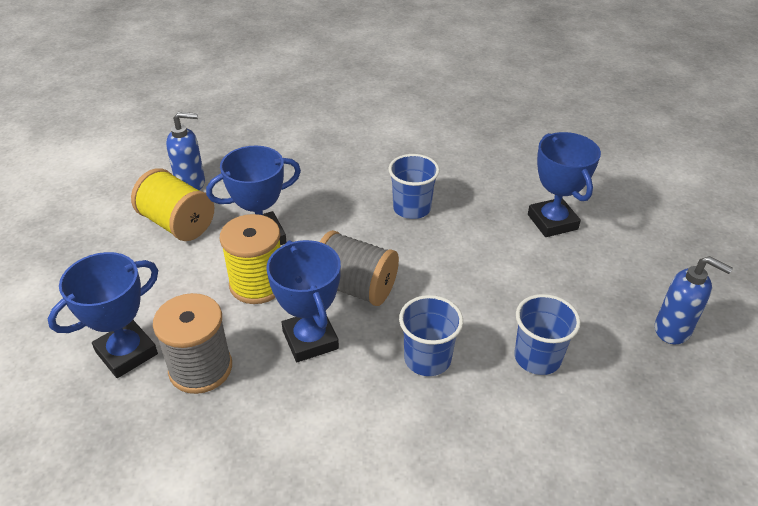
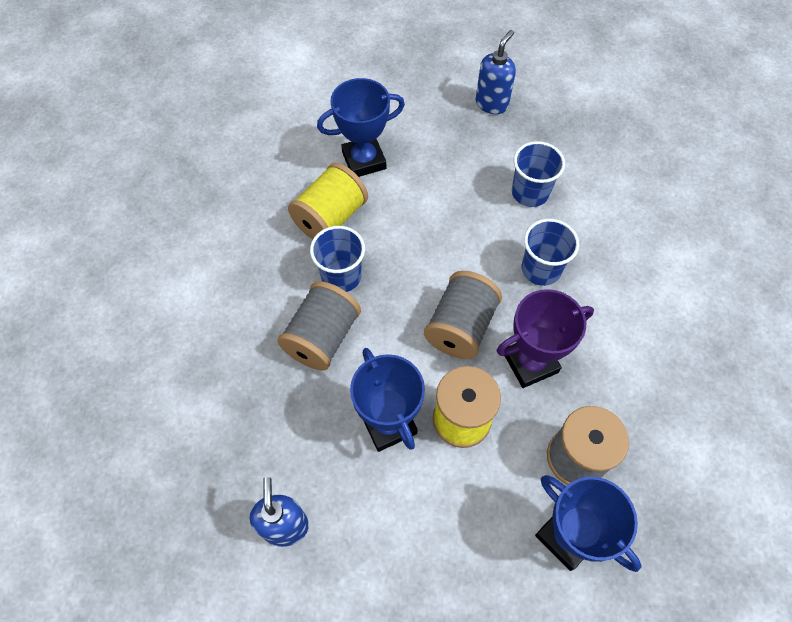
camera: 90 degrees left, 20 degrees up
yellow spool [131,168,214,241] -> yellow spool moved to [288,163,368,239]
blue trophy [266,240,341,362] -> purple trophy [497,289,594,388]
none -> grey spool [277,281,361,371]

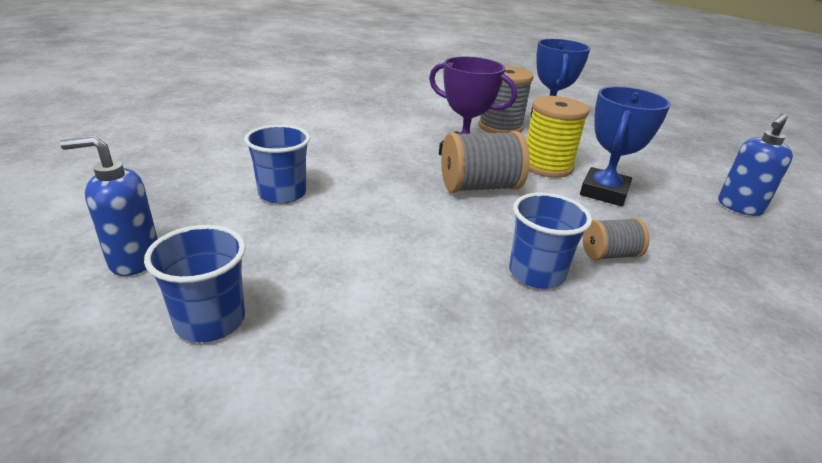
camera: 130 degrees left, 30 degrees down
grey spool [277,281,361,371] -> grey spool [583,218,649,260], size x0.57
yellow spool [288,163,368,239] -> none
blue trophy [317,78,405,177] -> none
blue cup [522,219,579,286] -> blue cup moved to [144,225,246,343]

